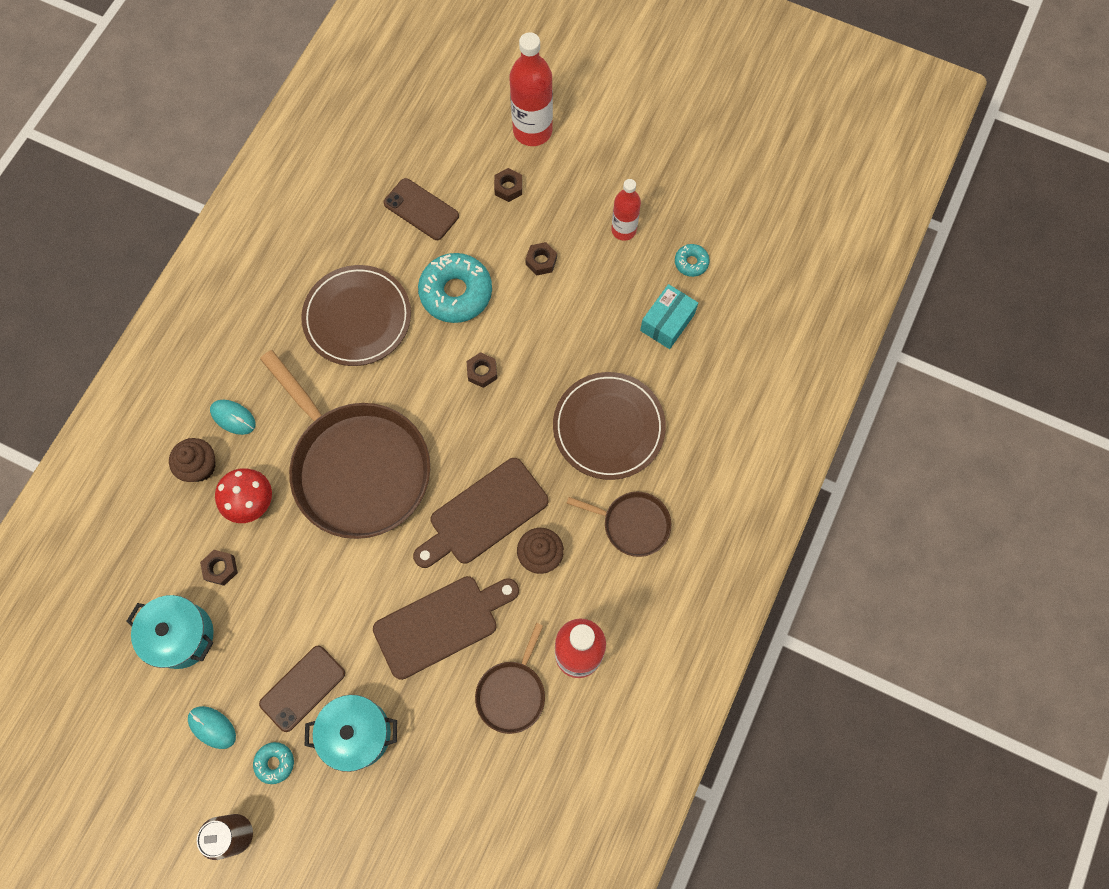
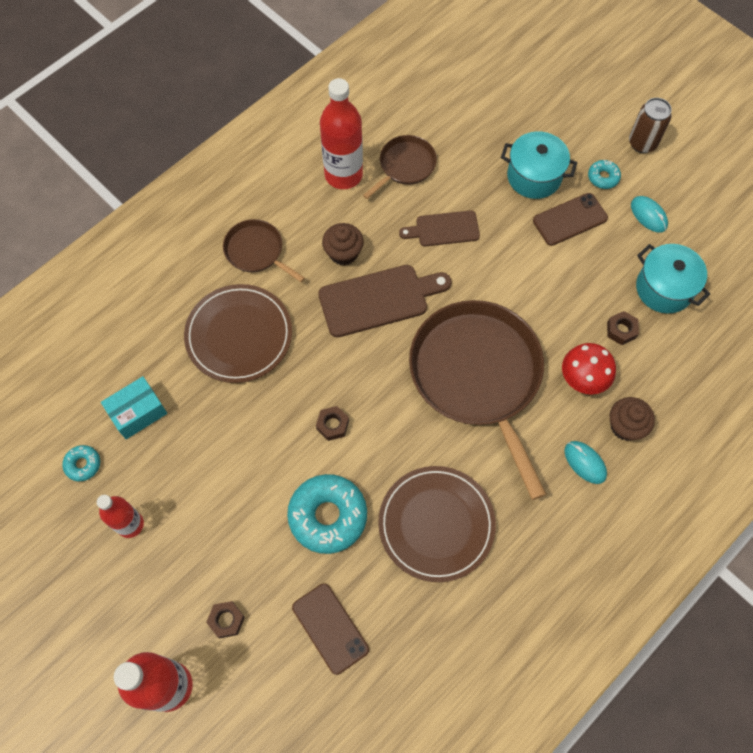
camera: 160 degrees left, 5 degrees down
brown cutting board [373,576,519,680] -> brown cutting board [399,211,480,246], size x0.62
brown nut [525,242,557,275] -> none

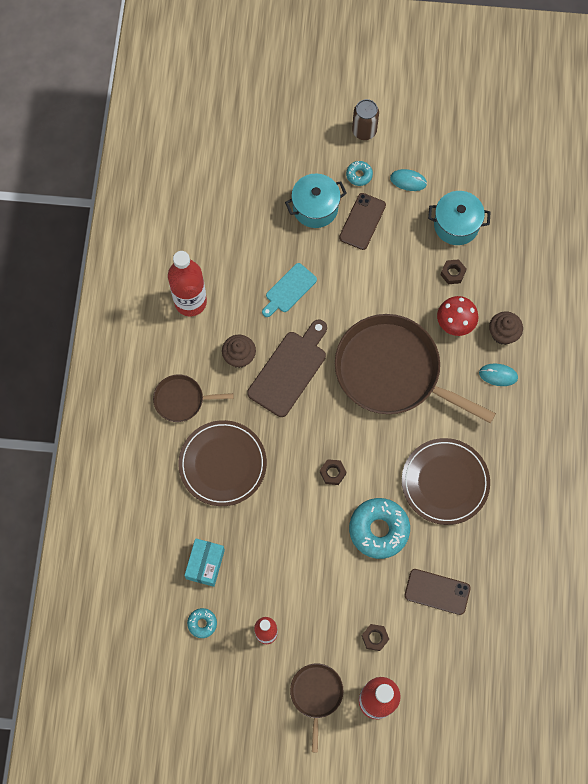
camera: 40 degrees left, 5 degrees up
brown pan [363,135,437,199] -> brown pan moved to [290,663,343,752]
brown cutting board [399,211,480,246] -> turquoise cutting board [262,263,317,317]

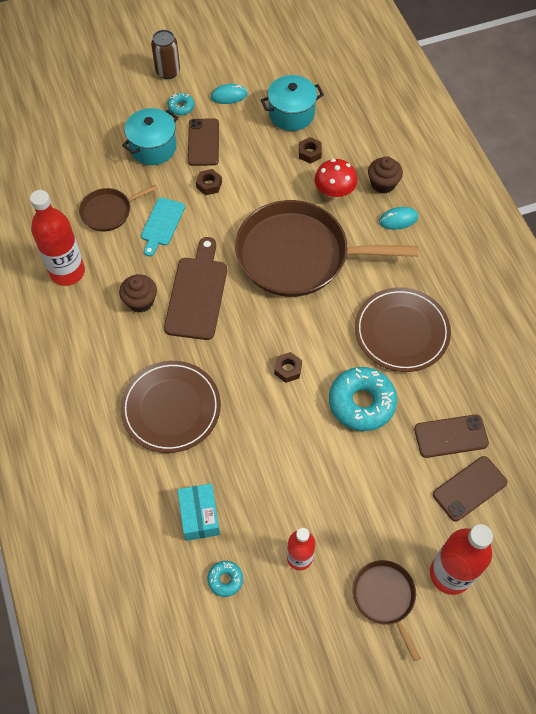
camera: 25 degrees left, 10 degrees down
brown pan [153,374,234,422] -> brown pan moved to [79,185,158,232]
brown nut [362,624,389,651] -> brown nut moved to [196,169,222,195]
none -> brown phone [433,456,507,521]

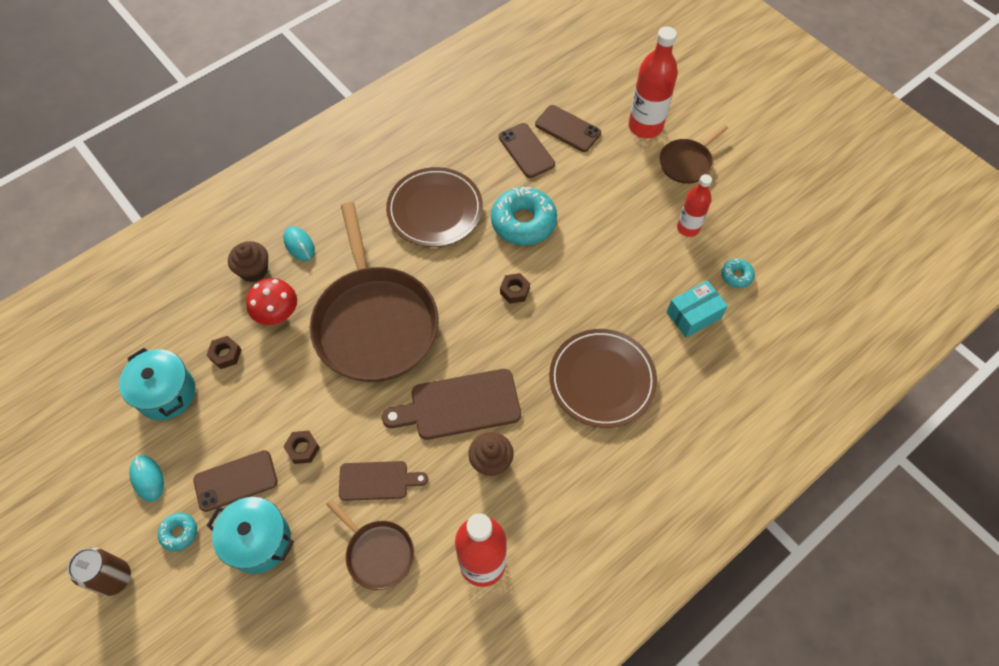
camera: 110 degrees left, 0 degrees up
turquoise cutting board [141,197,185,256] -> brown cutting board [339,461,428,501]

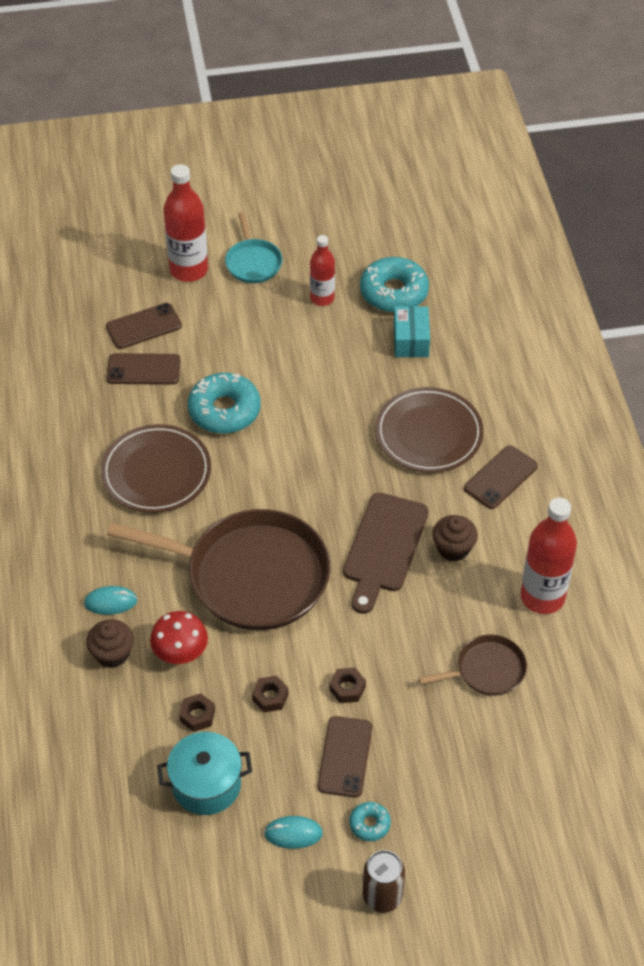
camera: 60 degrees left, 10 degrees down
turquoise pot [207,497,294,574] -> none
brown cutting board [339,461,428,501] -> none
brown nut [500,273,530,304] -> brown nut moved to [252,676,289,712]
brown pan [659,125,728,184] -> turquoise pan [225,212,283,283]
turquoise donut [721,259,755,288] -> turquoise donut [360,257,429,312], size x2.09
none -> brown phone [464,445,538,509]

